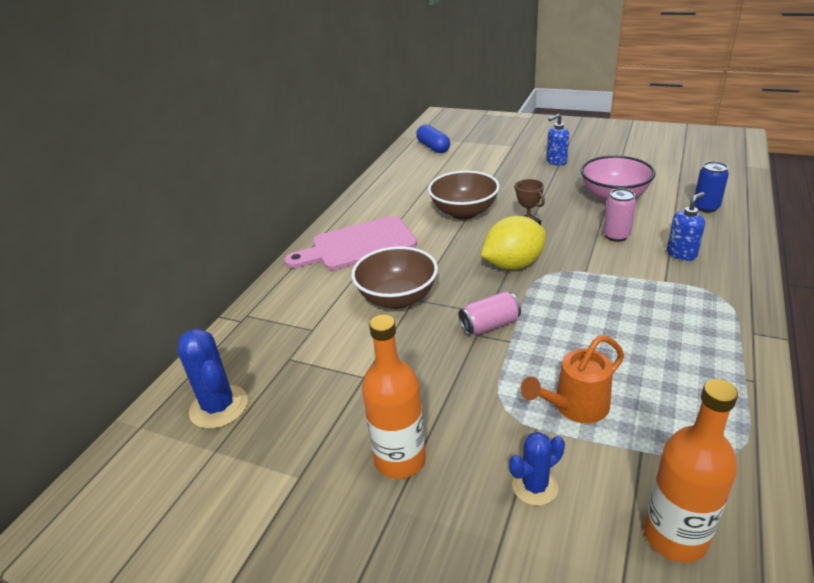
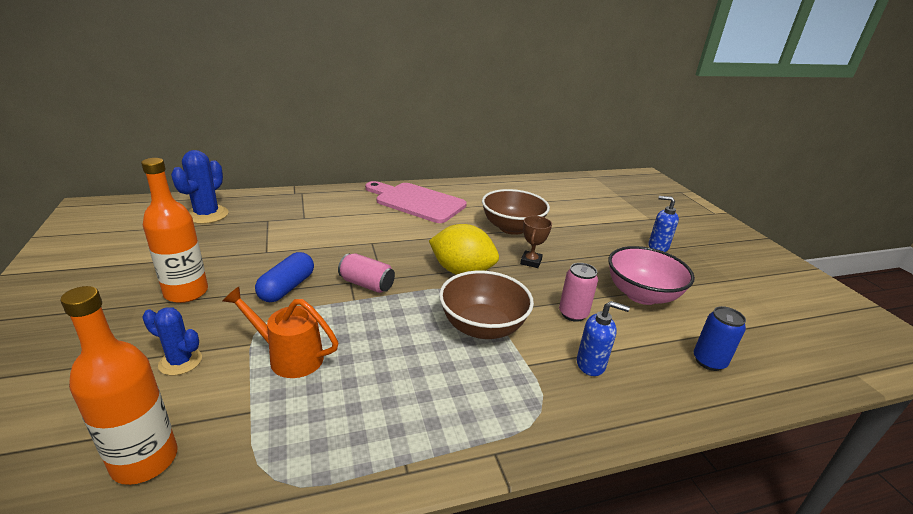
camera: 45 degrees right, 5 degrees down
brown bowl [351,246,438,309] -> brown bowl moved to [439,271,534,339]
blue capsule [416,125,450,153] -> blue capsule moved to [255,252,314,302]

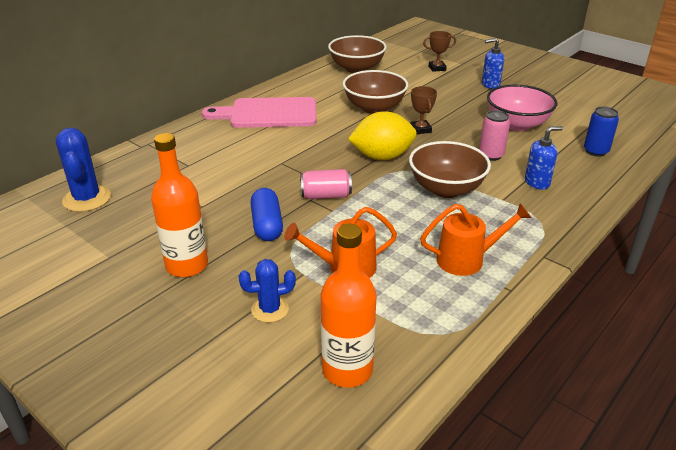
camera: 30 degrees left, 5 degrees up
none -> brown bowl [328,35,387,73]
none -> orange watering can [420,203,532,276]
none -> brown trophy [423,31,456,72]

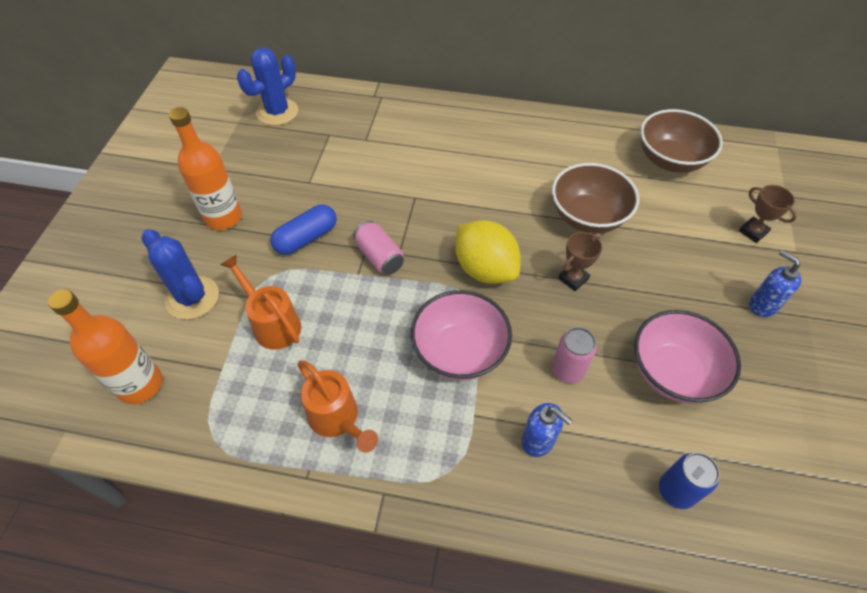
camera: 60 degrees right, 20 degrees up
pink cutting board [202,97,317,128] -> none
blue cactus [239,259,296,323] -> blue cactus [141,229,219,320], size x1.56
brown bowl [409,141,491,198] -> pink bowl [411,290,512,380]

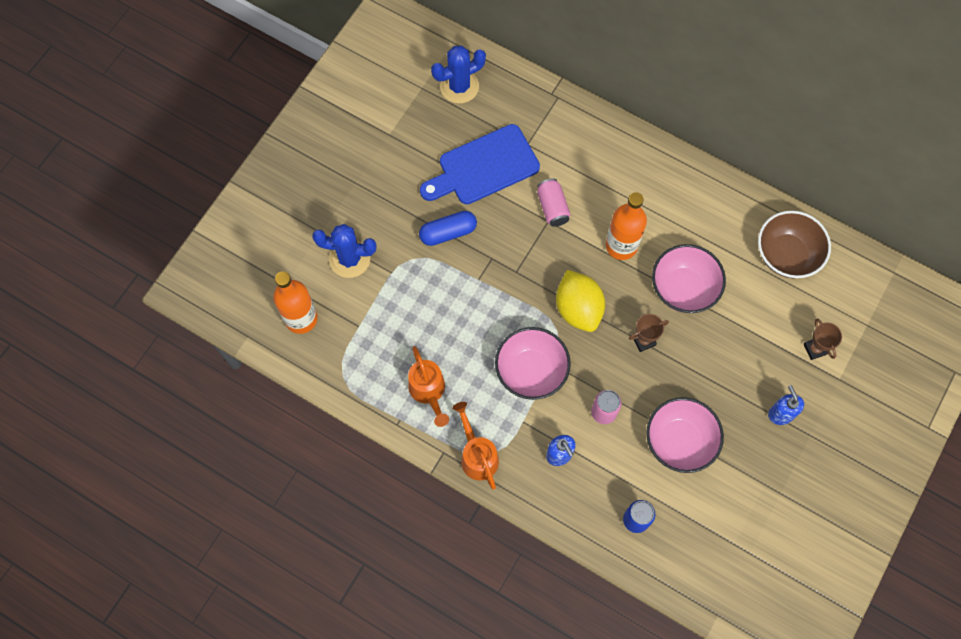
camera: 20 degrees right, 15 degrees up
blue cactus [141,229,219,320] -> blue cactus turned 60 degrees counterclockwise [312,224,376,278]
orange bottle [169,107,242,230] -> orange bottle moved to [606,192,647,260]
orange watering can [220,254,301,350] -> orange watering can moved to [452,402,499,490]
pink can [353,221,404,275] -> pink can moved to [537,178,570,227]
brown bowl [552,163,639,234] -> pink bowl [652,244,726,313]
none -> blue cutting board [420,124,540,204]

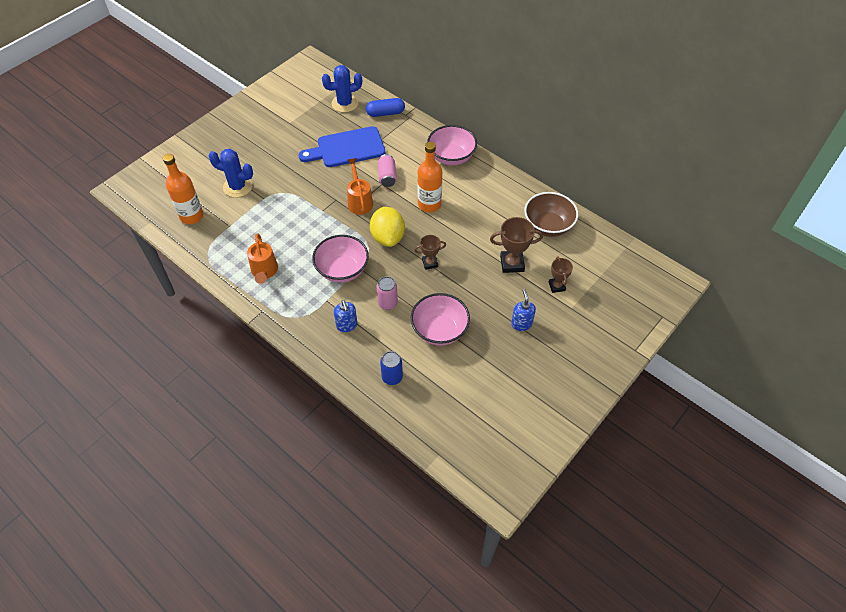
camera: 10 degrees right, 15 degrees down
blue capsule [419,211,477,246] -> blue capsule moved to [366,98,405,117]
orange watering can [452,402,499,490] -> orange watering can moved to [347,158,373,215]
pink bowl [652,244,726,313] -> pink bowl moved to [427,125,477,165]
none -> brown trophy [490,217,543,273]

